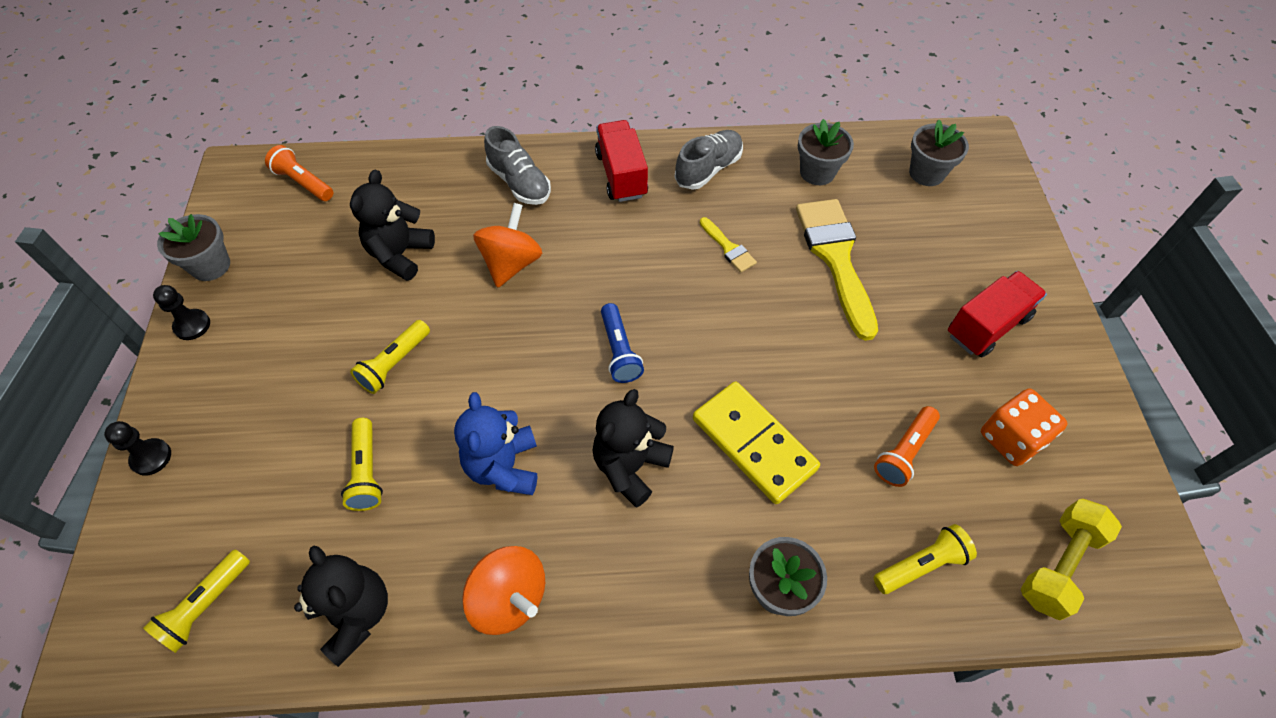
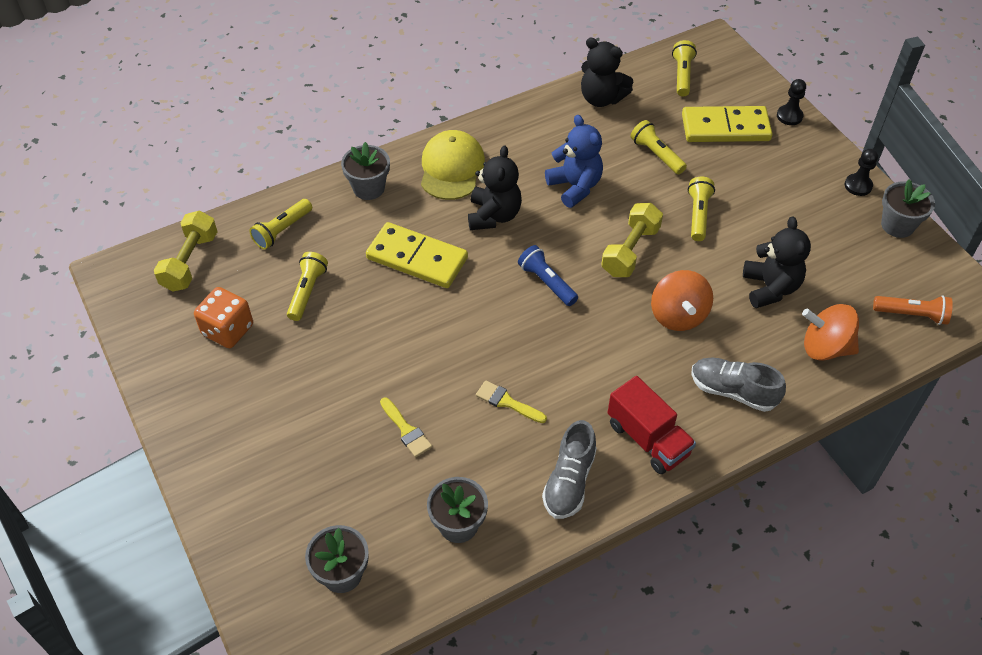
camera: 155 degrees right, 5 degrees down
orange spinning top [462,546,545,635] -> orange spinning top moved to [802,304,859,361]
yellow brush [796,199,878,341] -> yellow brush [380,397,432,457], size x0.46
orange flashlight [874,406,940,487] -> yellow flashlight [287,252,328,321]
red truck [948,271,1047,357] -> none
none -> yellow cap [421,130,485,200]
none -> yellow dumbbell [601,203,663,277]
none -> yellow domino [682,106,773,142]

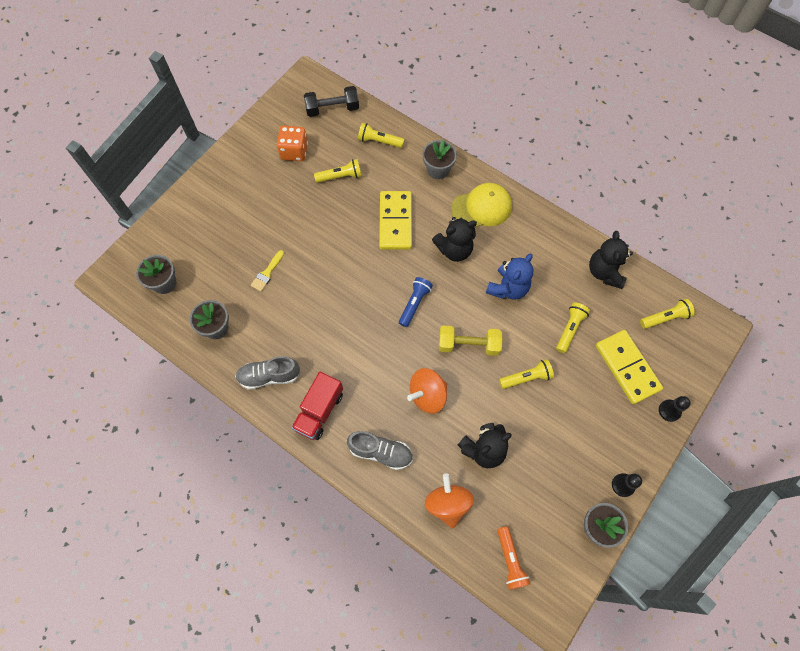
camera: 65 degrees right, 15 degrees up
yellow dumbbell [154,210,218,291] -> black dumbbell [304,86,359,117]
yellow brush [476,380,547,423] -> none
grey shoe [692,357,786,412] -> grey shoe turned 105 degrees clockwise [347,431,413,470]

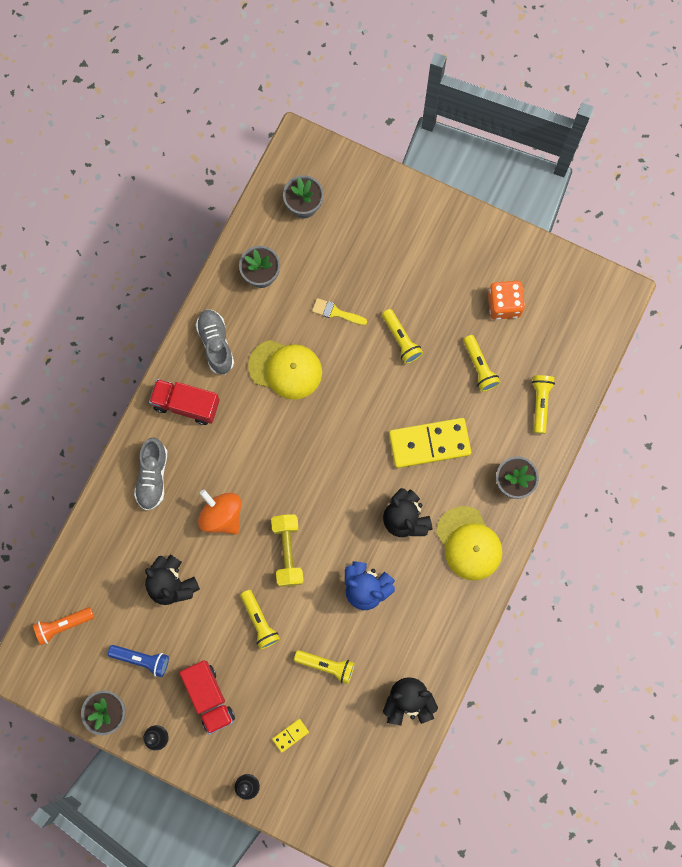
camera: 80 degrees right, 10 degrees up
black dumbbell [304,86,359,117] -> none
blue flashlight [399,277,433,327] -> blue flashlight moved to [108,645,169,677]
orange spinning top [425,473,474,529] -> none
yellow domino [596,330,663,404] -> yellow domino [272,719,309,753], size x0.43
yellow flashlight [640,299,695,329] -> yellow flashlight moved to [382,309,423,364]
none -> red truck [179,660,235,734]
none -> yellow cap [248,340,322,400]

